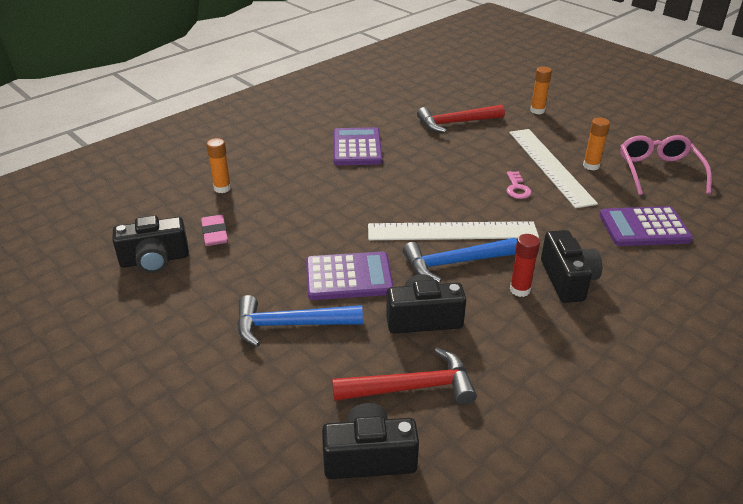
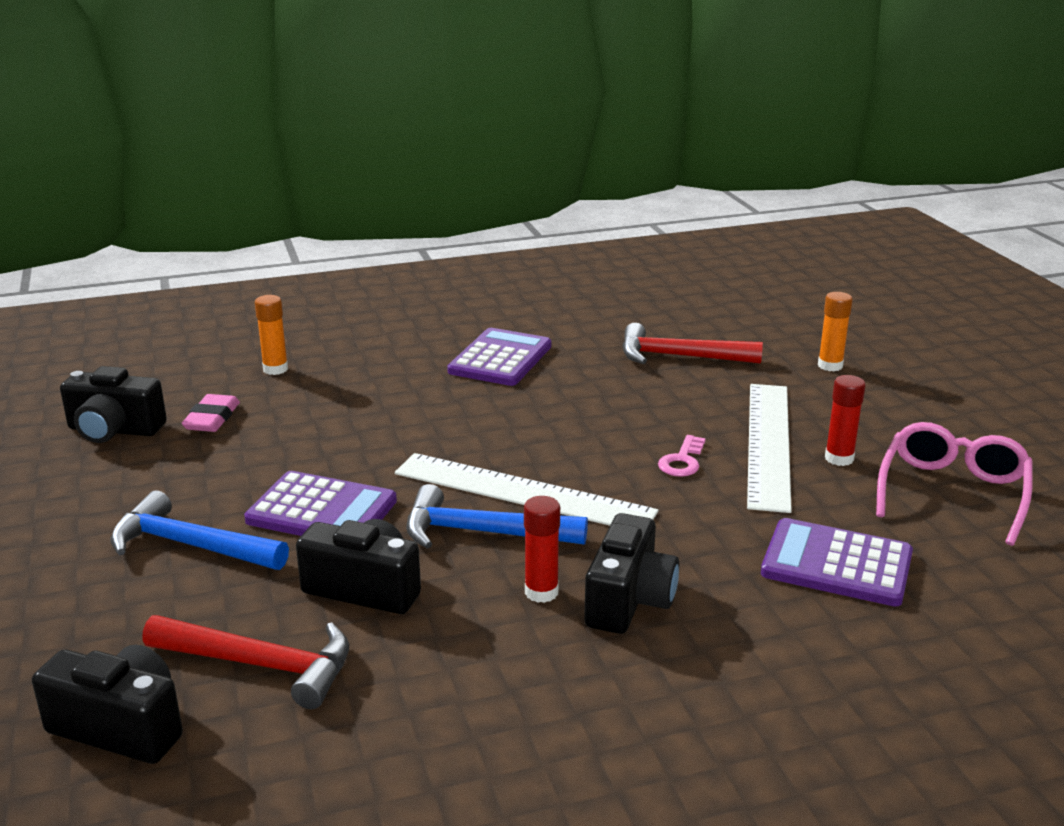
camera: 25 degrees right, 10 degrees down
orange glue stick [583,118,610,170] -> red glue stick [825,375,866,466]

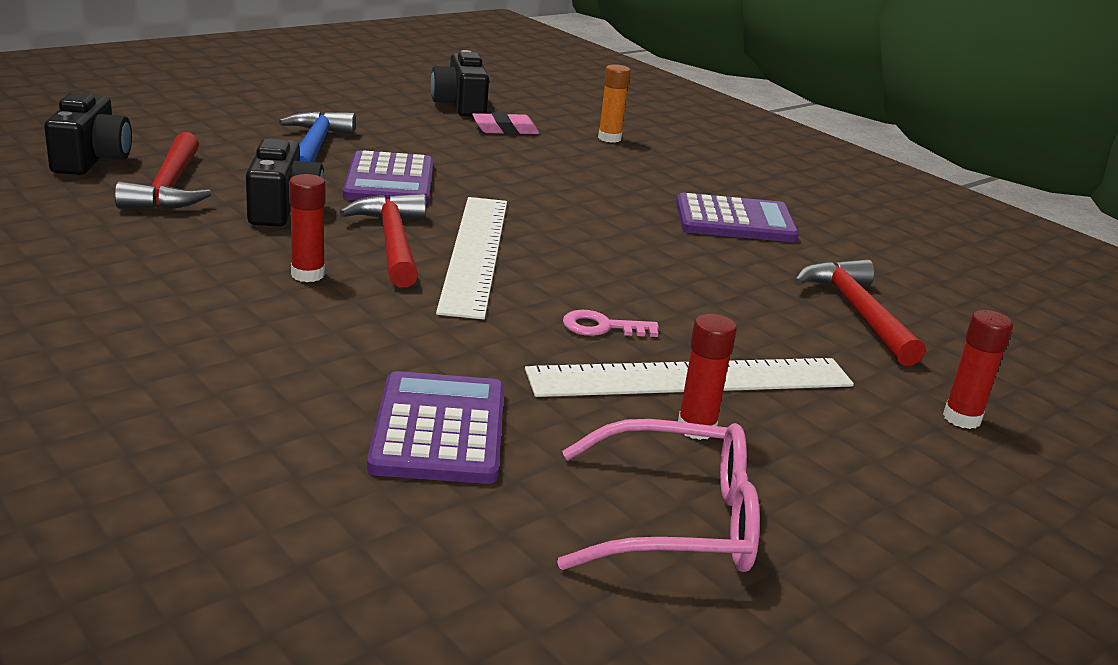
camera: 65 degrees right, 0 degrees up
blue hammer [406,484,588,549] -> red hammer [339,194,426,287]
black camera [584,513,679,634] -> none
orange glue stick [818,292,853,371] -> red glue stick [943,310,1013,429]

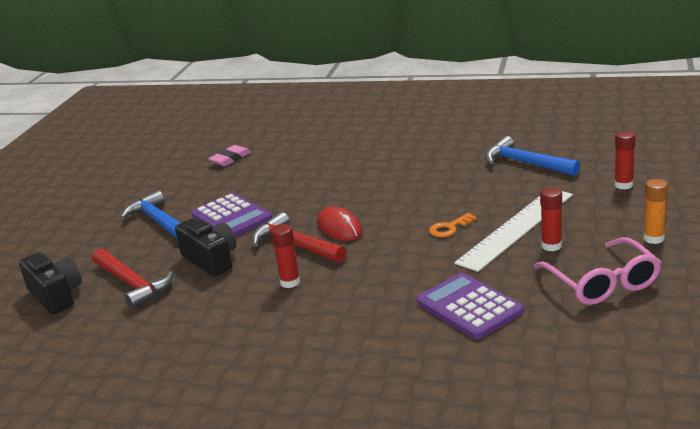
camera: 30 degrees left, 0 degrees up
black camera [431,50,489,116] -> none
white ruler [436,197,507,319] -> red mouse [317,207,362,241]
pink glasses [557,419,760,572] -> pink glasses turned 105 degrees clockwise [533,237,661,305]
pink key [563,310,659,337] -> orange key [429,213,477,237]
orange glue stick [598,64,630,143] -> orange glue stick moved to [643,179,668,244]
purple calculator [676,193,799,242] -> none
red hammer [794,259,925,366] -> blue hammer [485,136,580,176]

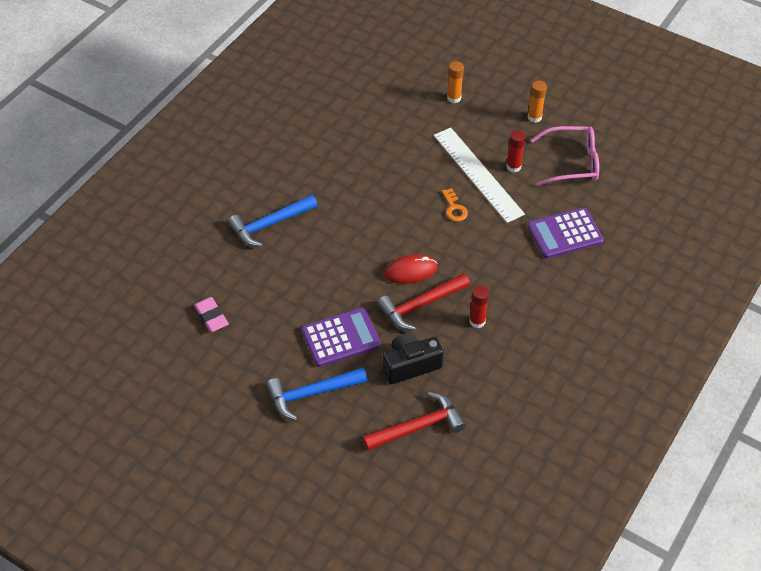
camera: 75 degrees left, 25 degrees up
black camera [19,252,82,314] -> none
blue hammer [485,136,580,176] -> blue hammer moved to [228,194,318,247]
red glue stick [614,131,636,189] -> orange glue stick [447,61,464,103]

